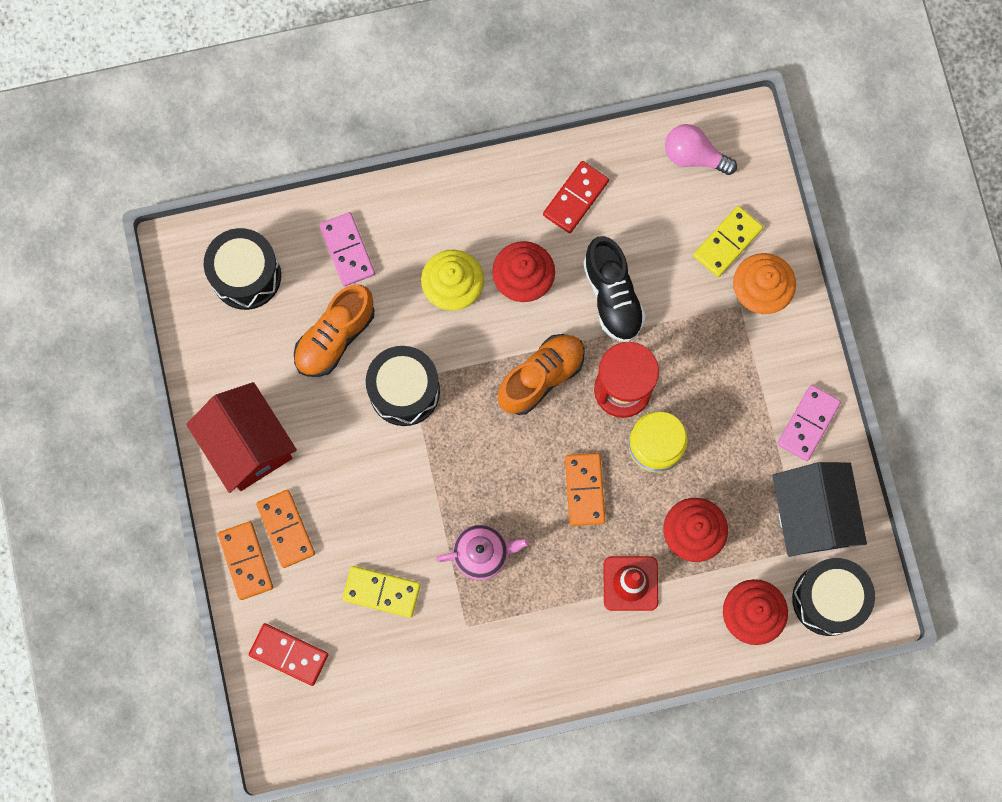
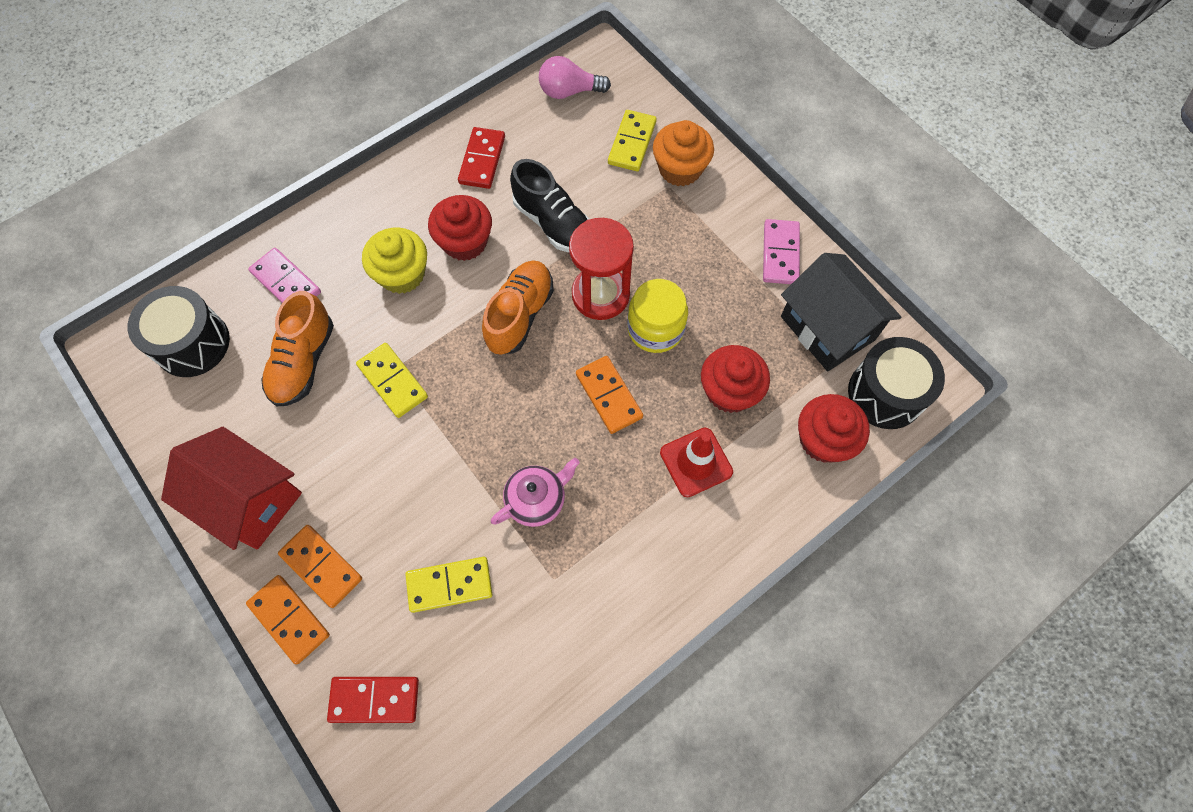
camera: 25 degrees left, 10 degrees down
black drum [366,346,440,426] -> yellow domino [356,343,428,418]

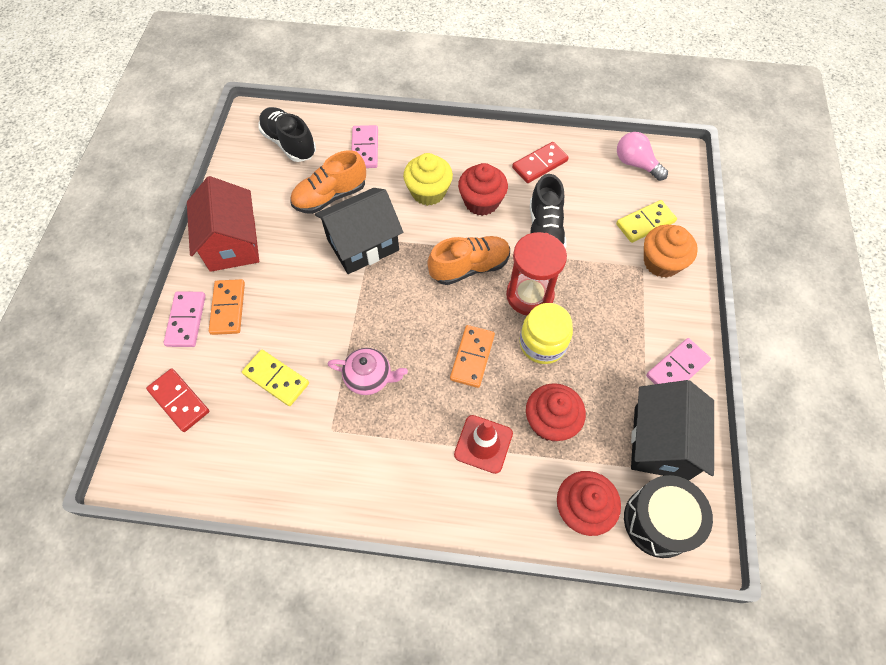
camera: 45 degrees right, 5 degrees down
black drum [128,286,230,377] -> black shoe [259,107,316,162]
orange domino [246,575,330,664] -> pink domino [163,292,206,347]
yellow domino [356,343,428,418] -> black house [315,188,403,274]

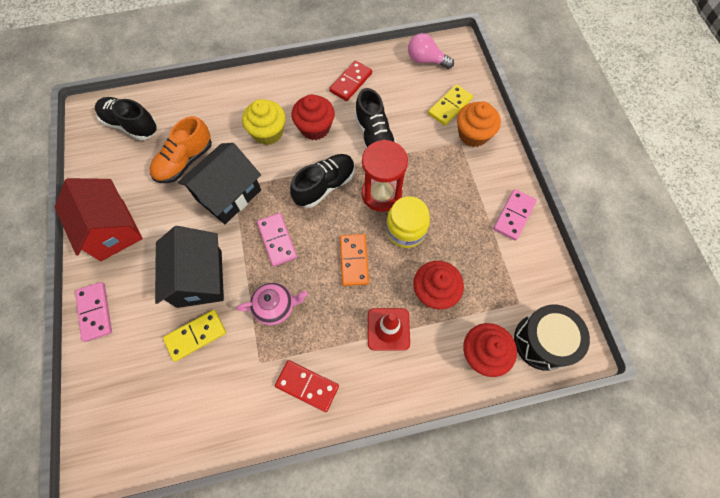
camera: 20 degrees left, 5 degrees up
red domino [146,369,210,432] -> red domino moved to [275,360,339,412]
orange domino [209,279,245,335] -> none
yellow domino [242,350,309,406] -> yellow domino turned 45 degrees counterclockwise [163,310,226,362]
pink domino [351,125,378,168] -> pink domino moved to [257,213,297,267]
orange shoe [427,236,510,285] -> black shoe [290,154,355,208]
black house [631,380,714,481] -> black house moved to [155,226,224,308]

